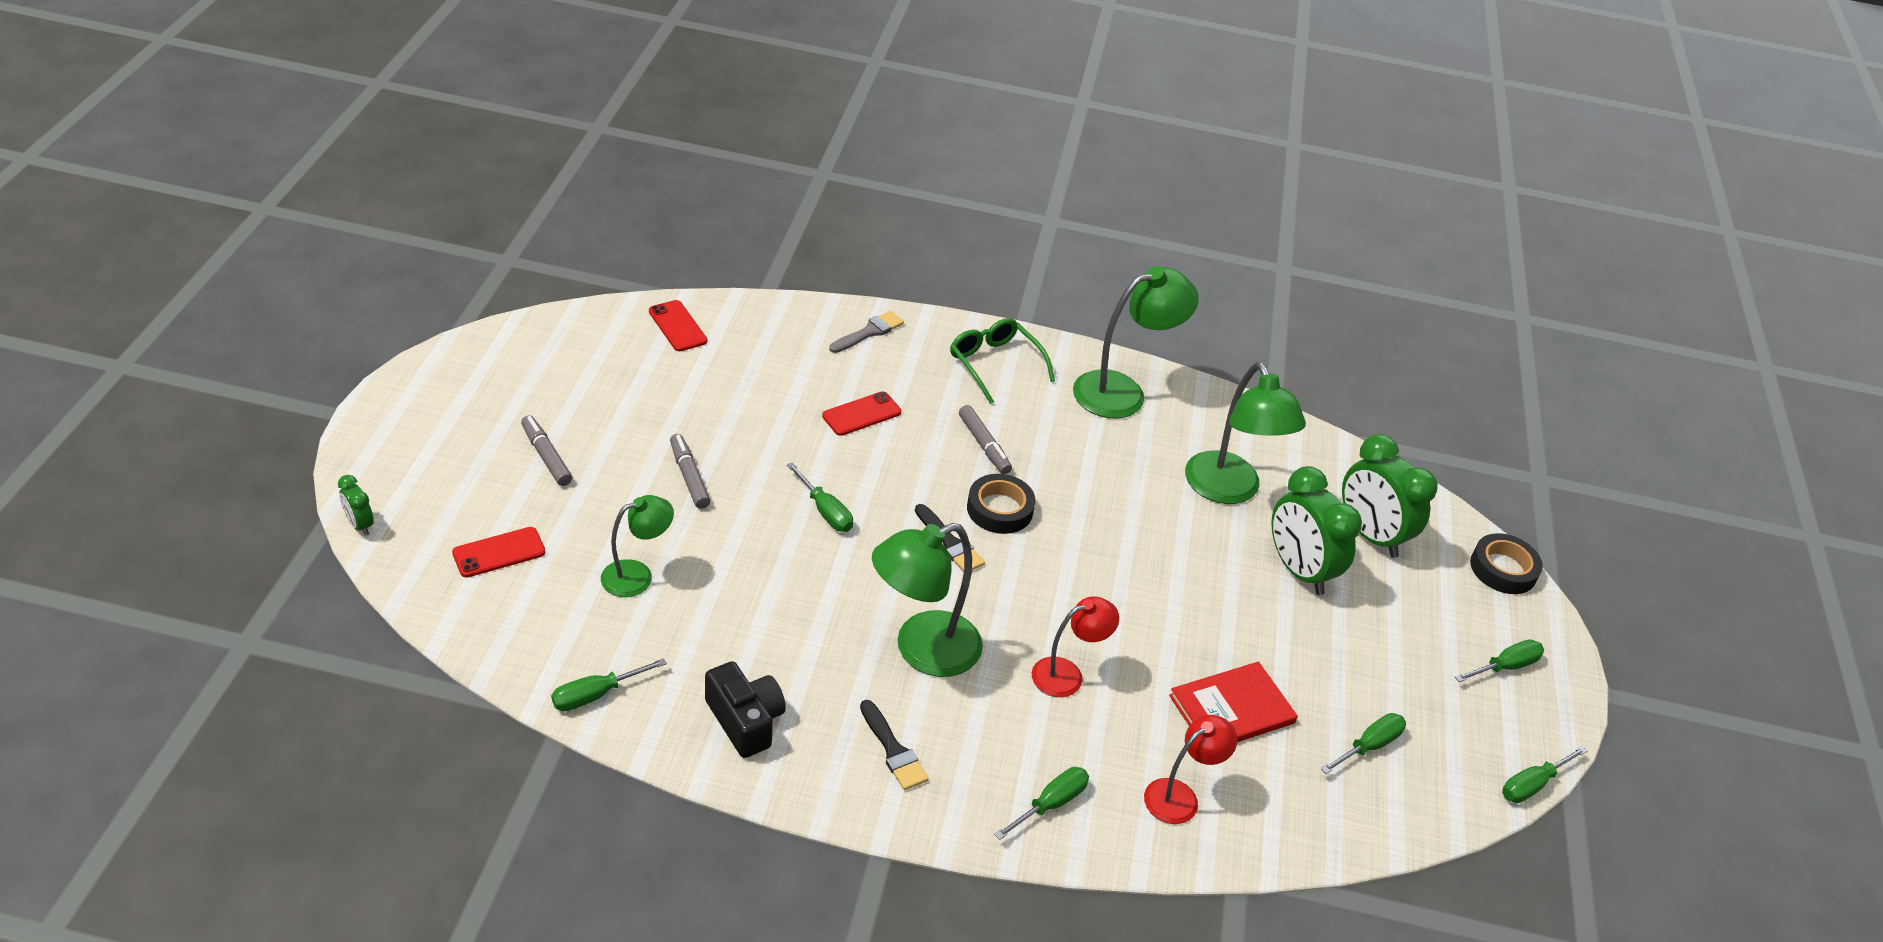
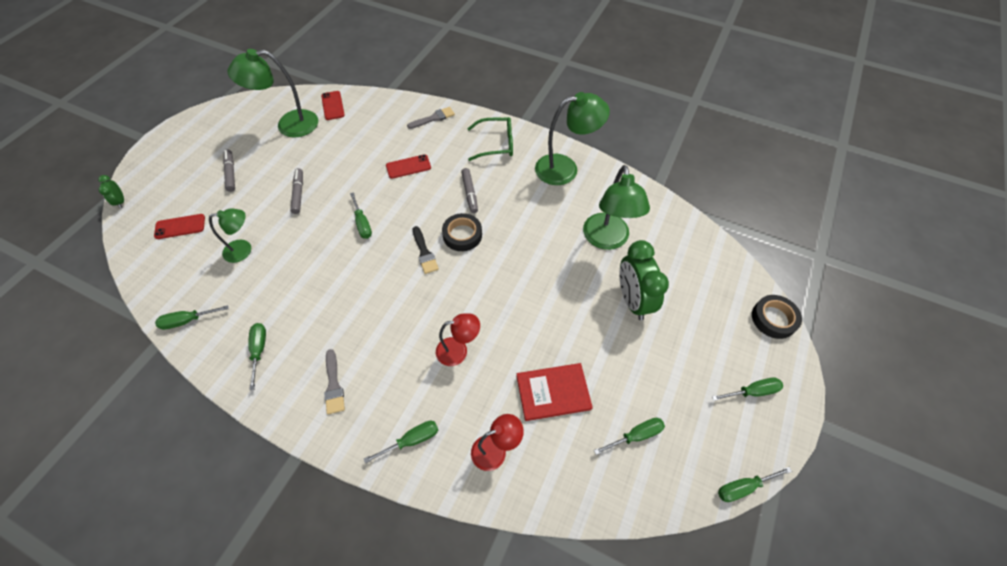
camera: 20 degrees right, 15 degrees up
black camera [705,661,786,758] -> green screwdriver [248,323,266,390]
black brush [860,700,929,790] -> grey brush [324,349,345,414]
green lamp [872,523,983,677] -> green lamp moved to [227,49,318,138]
green glasses [950,318,1055,404] -> green glasses turned 105 degrees clockwise [467,117,513,161]
green clock [1342,434,1438,558] -> none

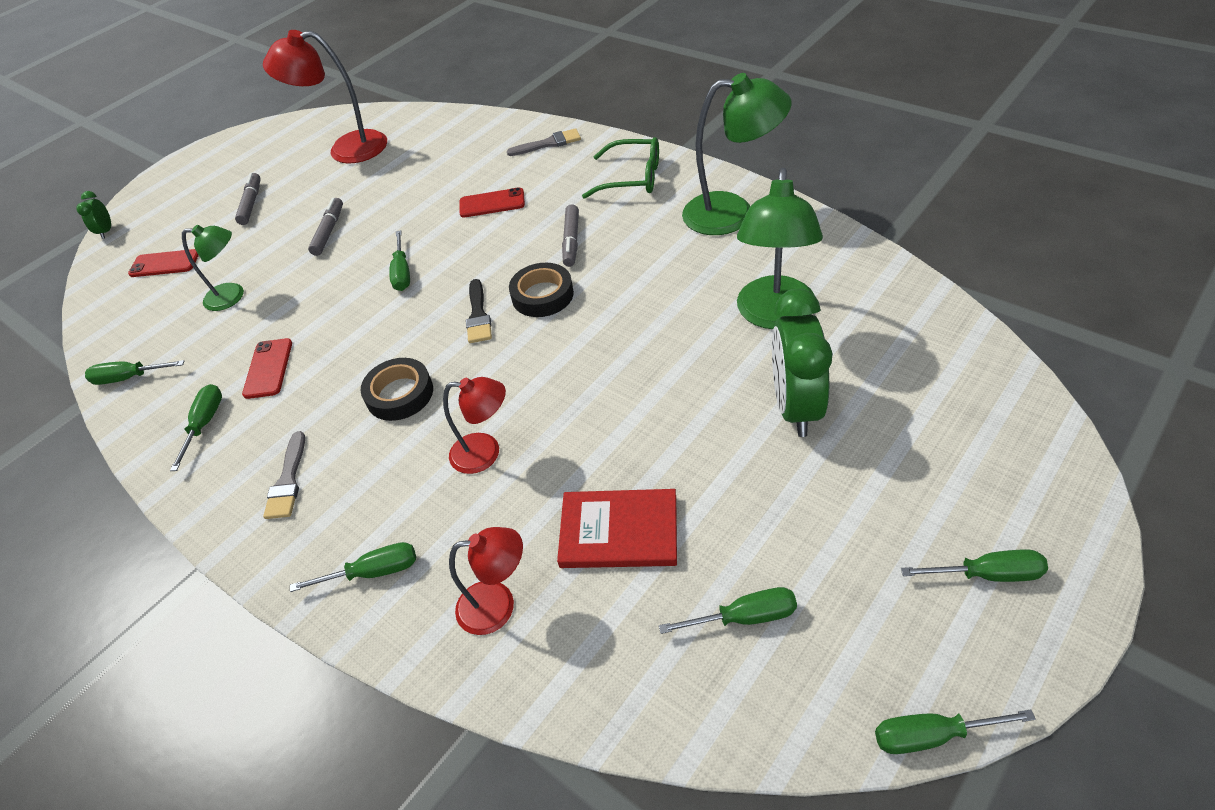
camera: 20 degrees right, 10 degrees down
green lamp [227,49,318,138] -> red lamp [263,30,387,164]
red phone [321,91,345,120] -> red phone moved to [242,338,292,399]
black tape [752,295,802,339] -> black tape moved to [361,358,433,421]

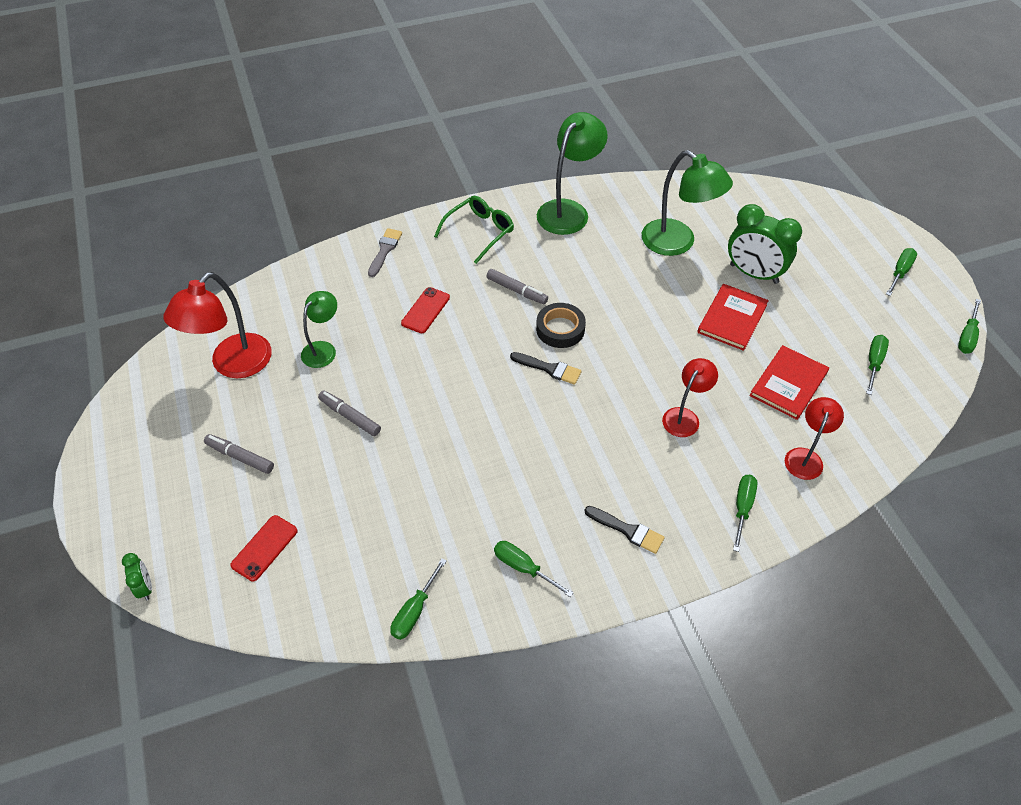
camera: 65 degrees left, 5 degrees up
green clock [76,191,111,239] -> green clock turned 135 degrees counterclockwise [122,553,152,600]
green lamp [182,225,244,311] -> green lamp moved to [301,291,337,368]
red phone [242,338,292,399] -> none
grey brush [263,431,305,519] -> black brush [585,506,664,554]
black tape [361,358,433,421] -> none
green screwdriver [389,230,410,291] -> none
none -> red book [697,284,769,351]

